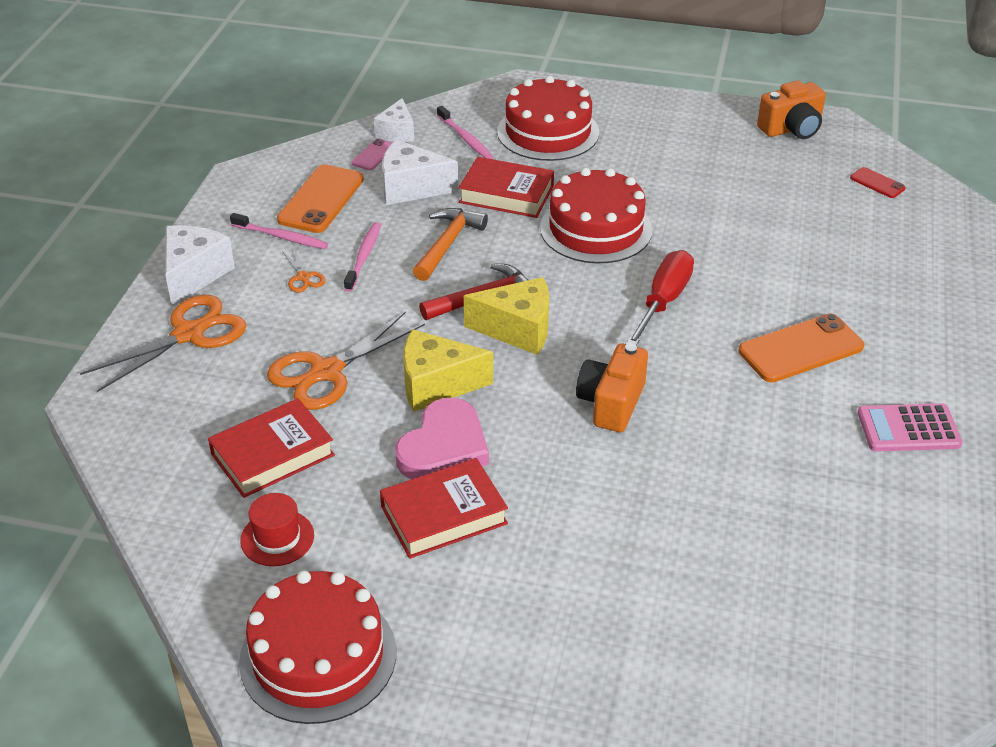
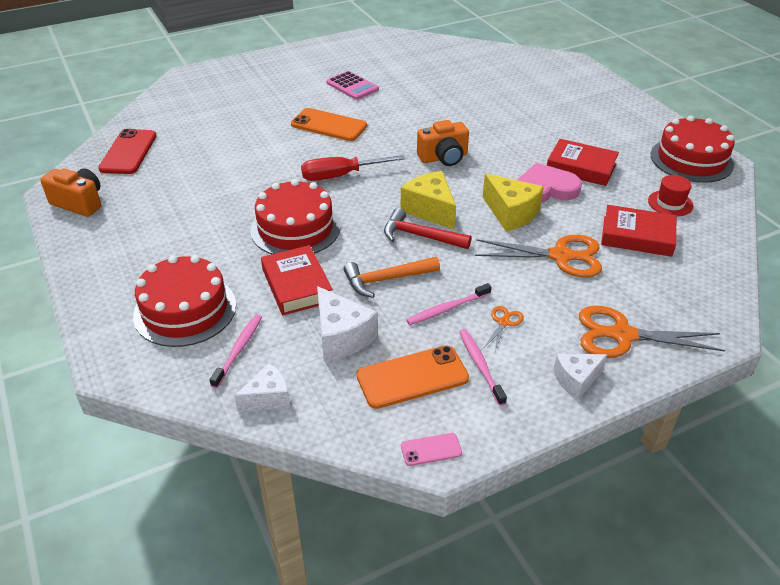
camera: 130 degrees left, 0 degrees up
white cheese [165,225,235,306] -> white cheese [554,354,608,400], size x0.66
pink phone [352,139,392,170] -> pink phone moved to [401,433,462,466]
red phone [850,167,906,198] -> red phone [98,129,157,174], size x1.99

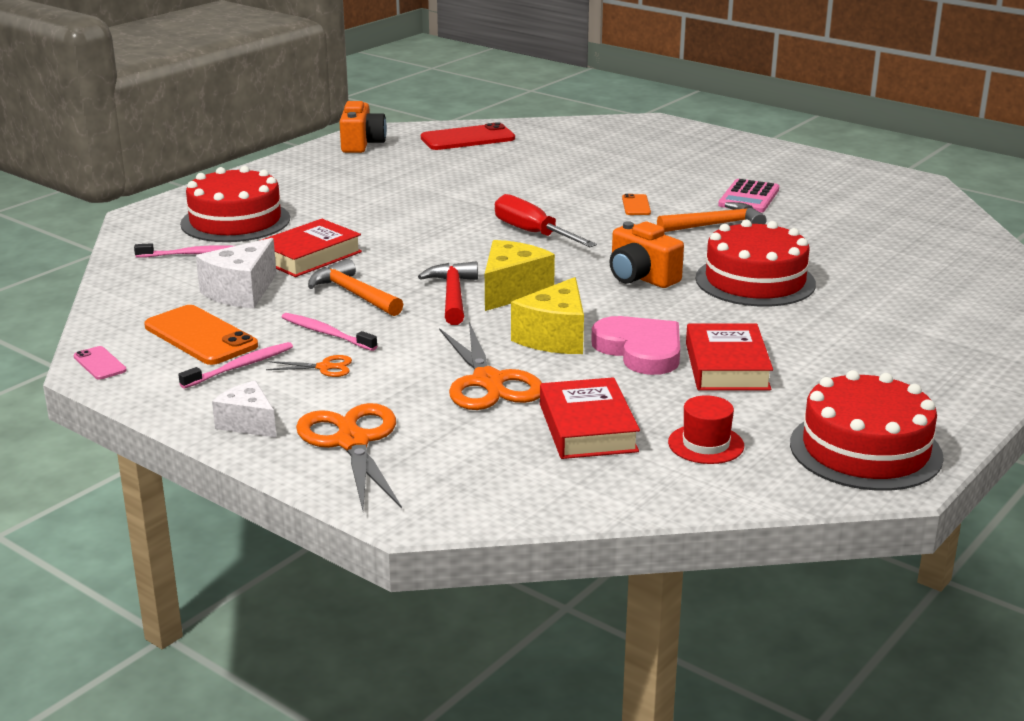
camera: 65 degrees right, 15 degrees down
white cheese [234,363,290,412] -> none
red cake [250,179,341,254] -> red cake moved to [695,219,816,307]
orange phone [291,108,367,141] -> orange phone [622,194,651,215], size x0.50
none -> orange hammer [657,202,767,232]

